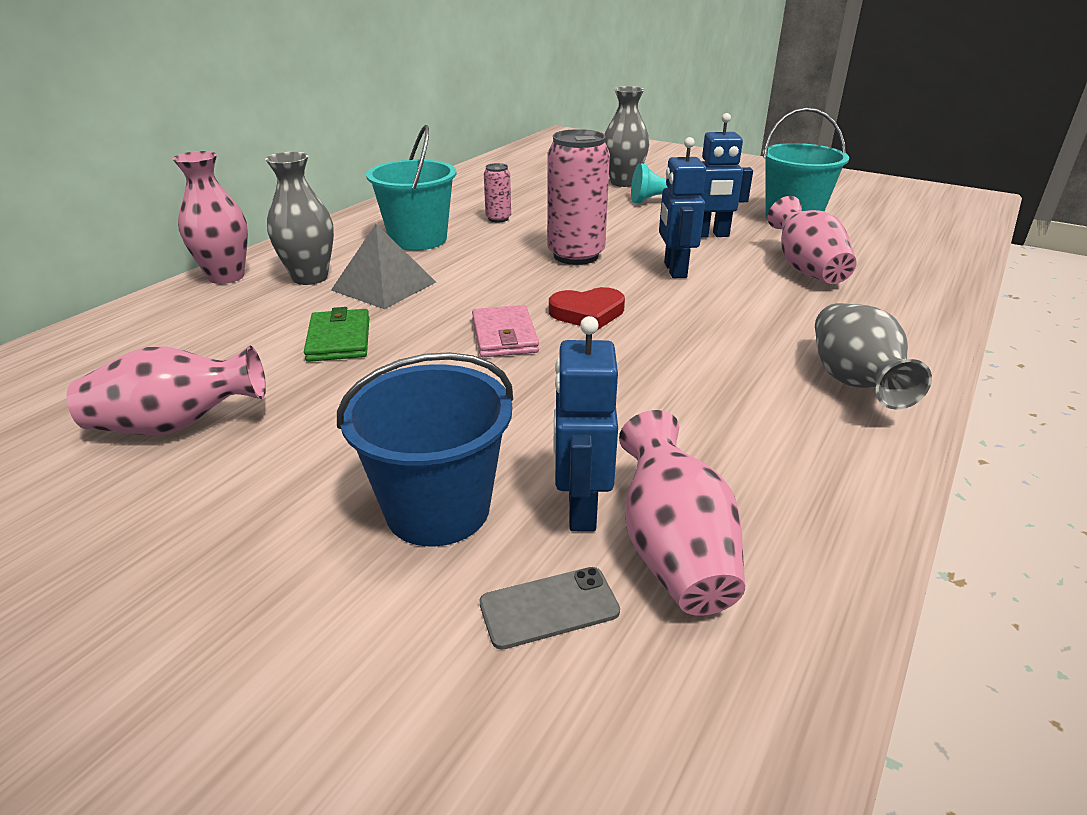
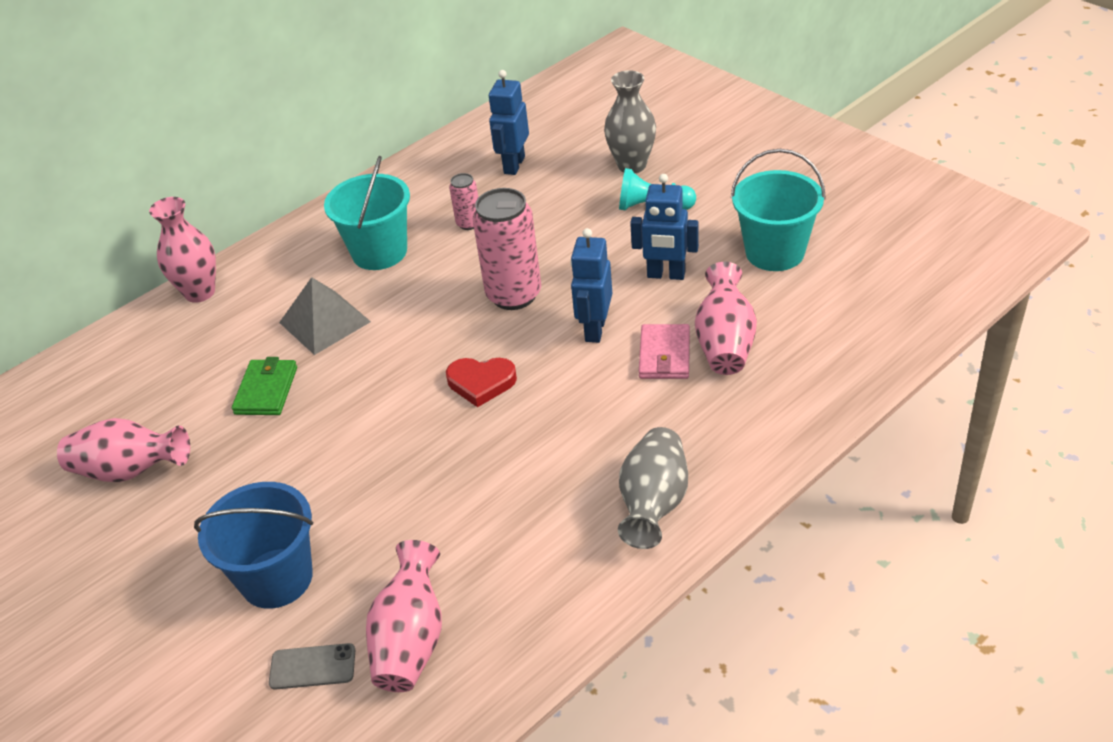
camera: 20 degrees right, 10 degrees up
grey vase [265,152,334,285] -> none
pink wallet [472,305,539,357] -> pink wallet moved to [639,324,690,379]
blue robot [553,316,618,532] -> blue robot moved to [489,70,529,175]

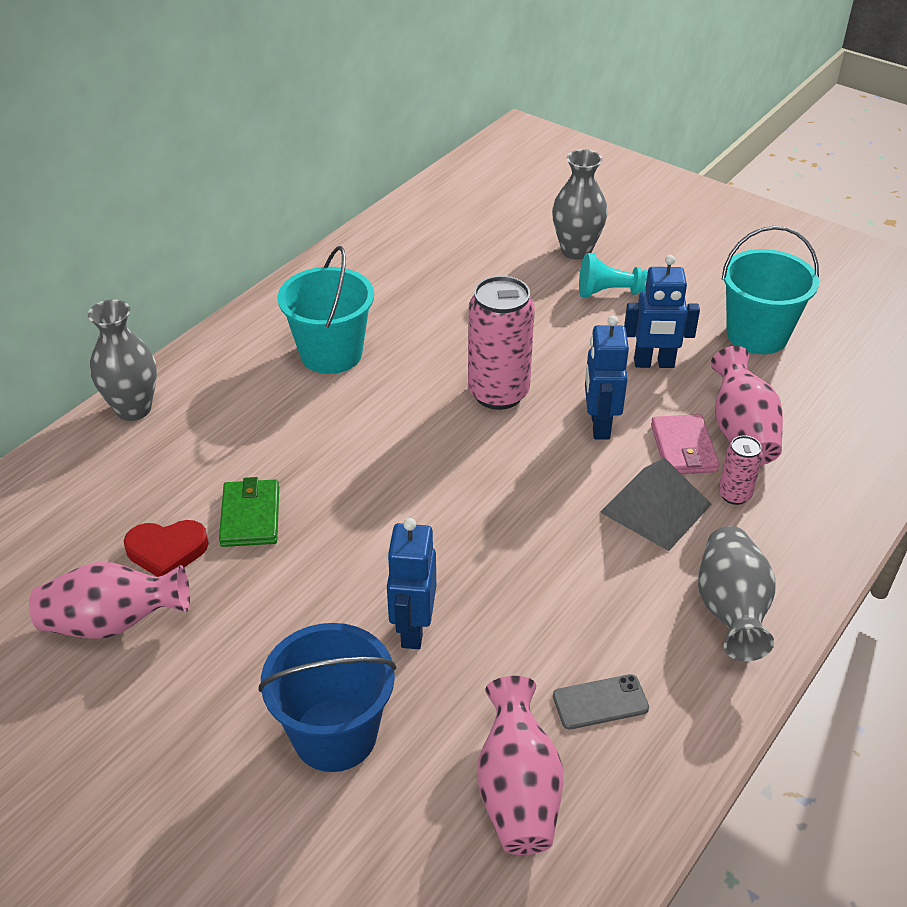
camera: 15 degrees left, 0 degrees up
pink vase [149,197,216,303] -> grey vase [88,299,157,421]
grey phone [269,643,355,690] -> grey phone moved to [553,674,649,729]
grey pyramid [279,277,371,355] -> grey pyramid moved to [600,458,712,551]
red heart [446,358,517,407] -> red heart moved to [124,520,209,577]
pink can [449,173,478,230] -> pink can moved to [718,436,763,505]
blue robot [489,70,529,175] -> blue robot moved to [387,518,436,649]

